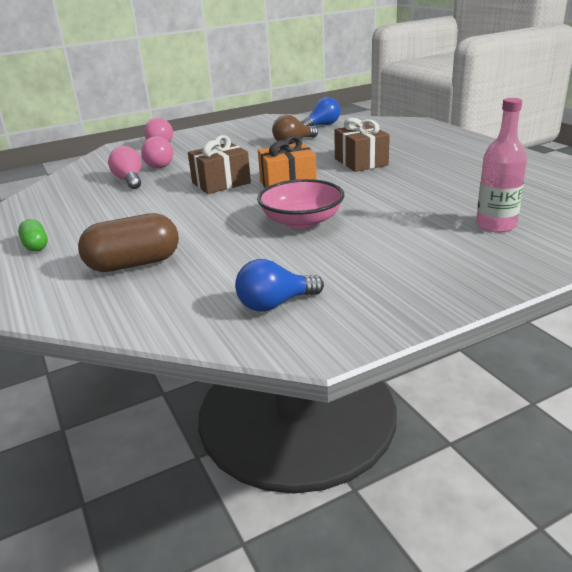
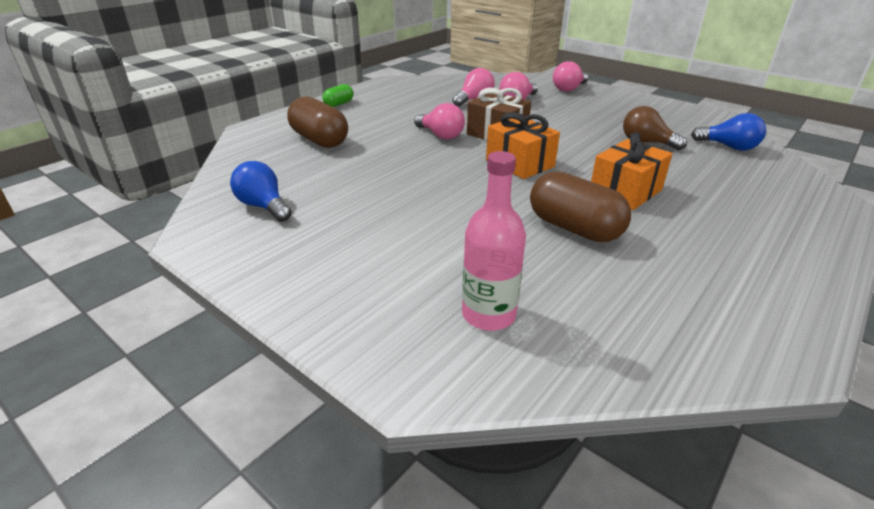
camera: 65 degrees right, 5 degrees up
pink bowl [257,179,344,229] -> none
brown gift [334,118,390,172] -> orange gift [591,132,673,210]
none -> pink light bulb [414,103,465,139]
none -> brown capsule [530,171,631,242]

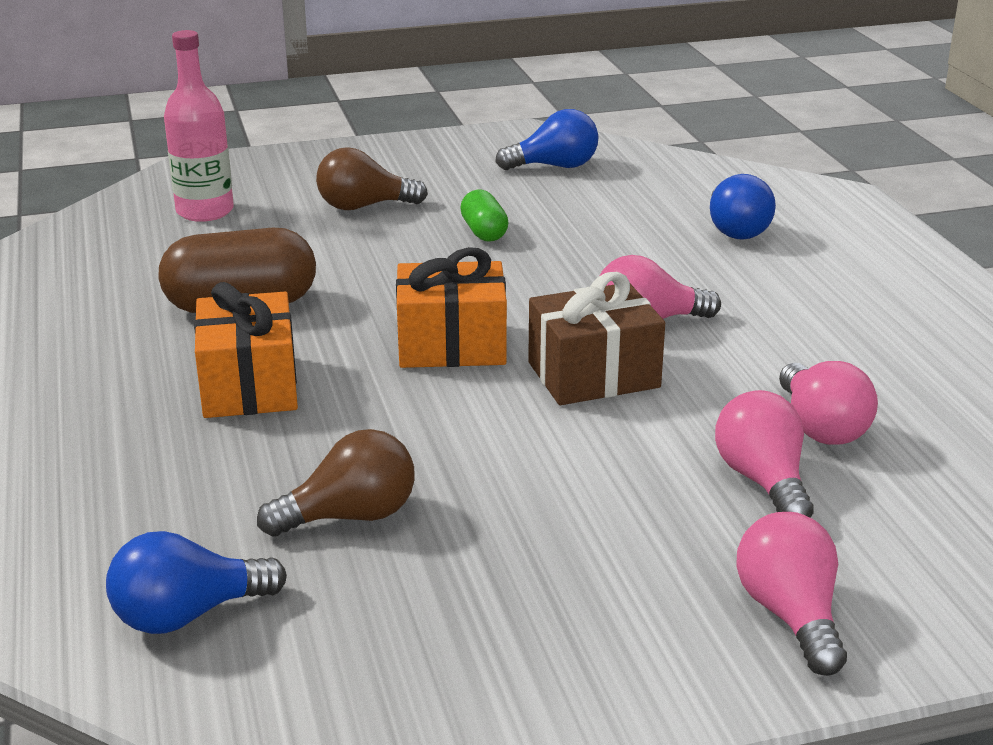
camera: 125 degrees right, 5 degrees down
brown capsule [287,97,348,148] -> blue light bulb [710,174,776,240]
green capsule [322,84,353,107] -> green capsule moved to [460,189,508,241]
none -> brown light bulb [316,147,428,210]

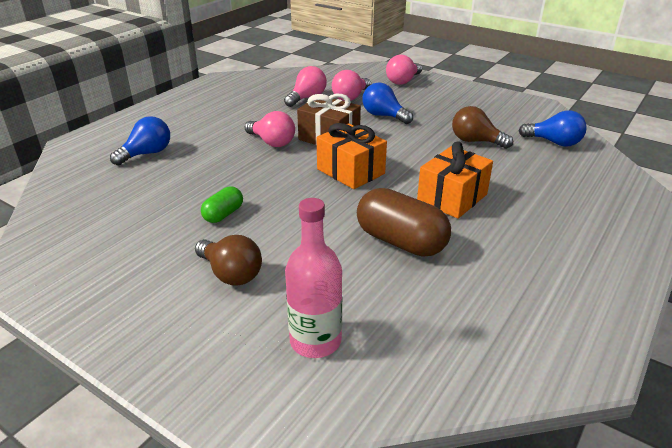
camera: 130 degrees left, 5 degrees up
blue light bulb [495,109,598,170] -> blue light bulb moved to [362,83,413,124]

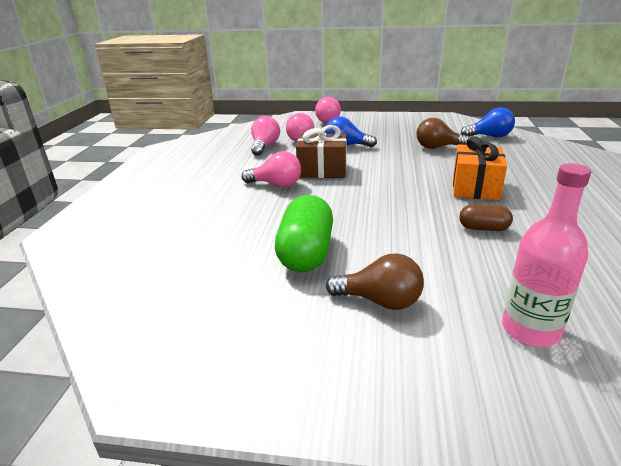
camera: 25 degrees left, 5 degrees down
blue light bulb [110,116,170,166] -> none
green capsule [201,186,243,223] -> green capsule [275,195,333,272], size x1.88
orange gift [316,123,387,189] -> none
brown capsule [357,188,451,257] -> brown capsule [459,204,513,231], size x0.53

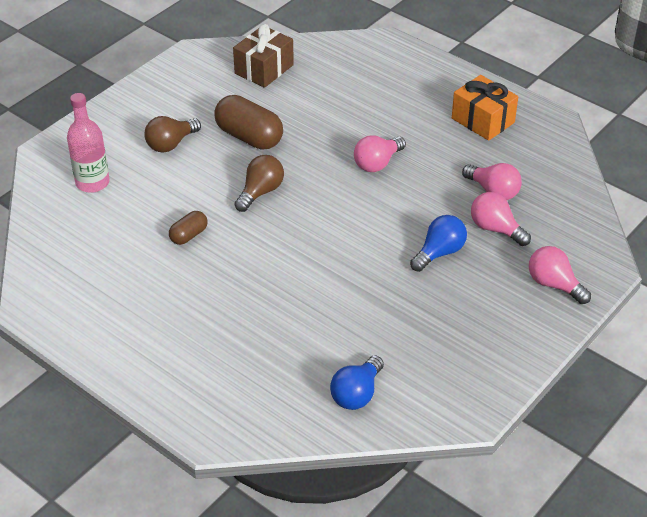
camera: 120 degrees right, 15 degrees up
green capsule [275,195,333,272] -> brown capsule [214,95,283,150]
brown gift [296,125,347,178] -> brown gift moved to [233,24,294,88]
brown light bulb [416,118,469,149] -> brown light bulb moved to [235,155,284,212]
orange gift [453,136,507,200] -> orange gift moved to [452,75,518,141]

